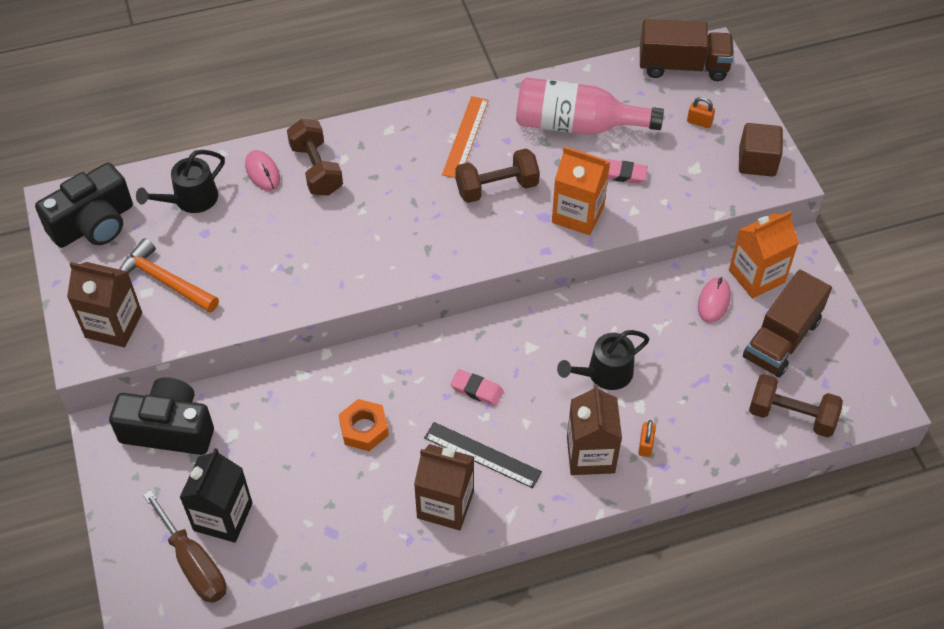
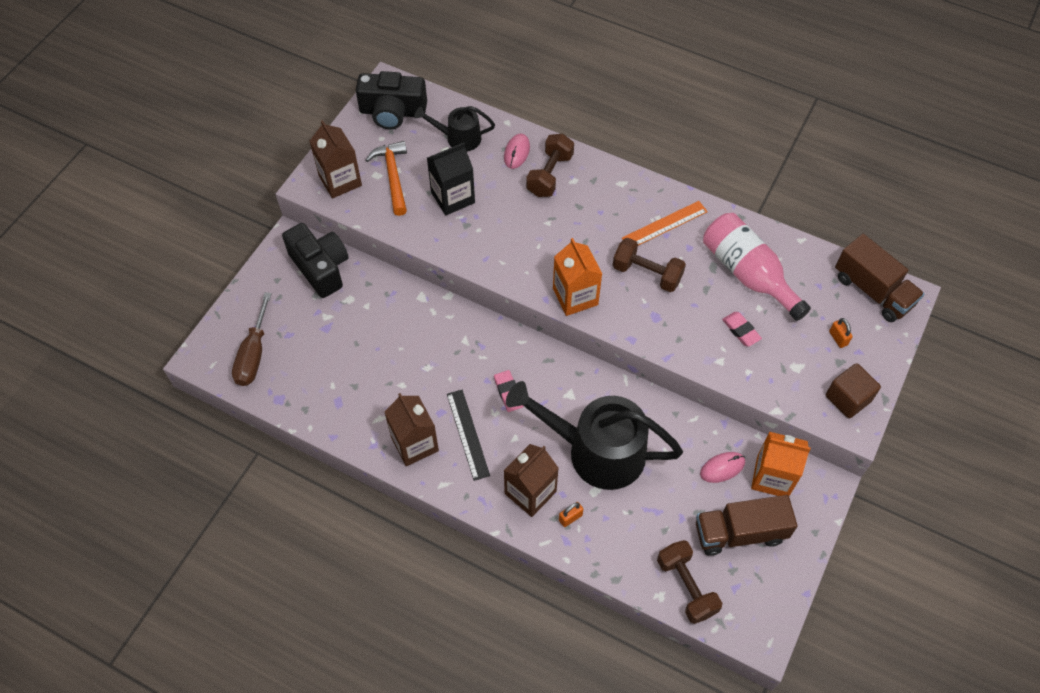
camera: 45 degrees right, 5 degrees up
black carton [179,448,253,543] -> black carton moved to [427,143,475,215]
orange nut [339,399,389,451] -> none
orange carton [552,146,610,235] -> orange carton moved to [553,238,602,316]
black watering can [557,330,650,390] -> black watering can [506,381,683,490], size x1.96

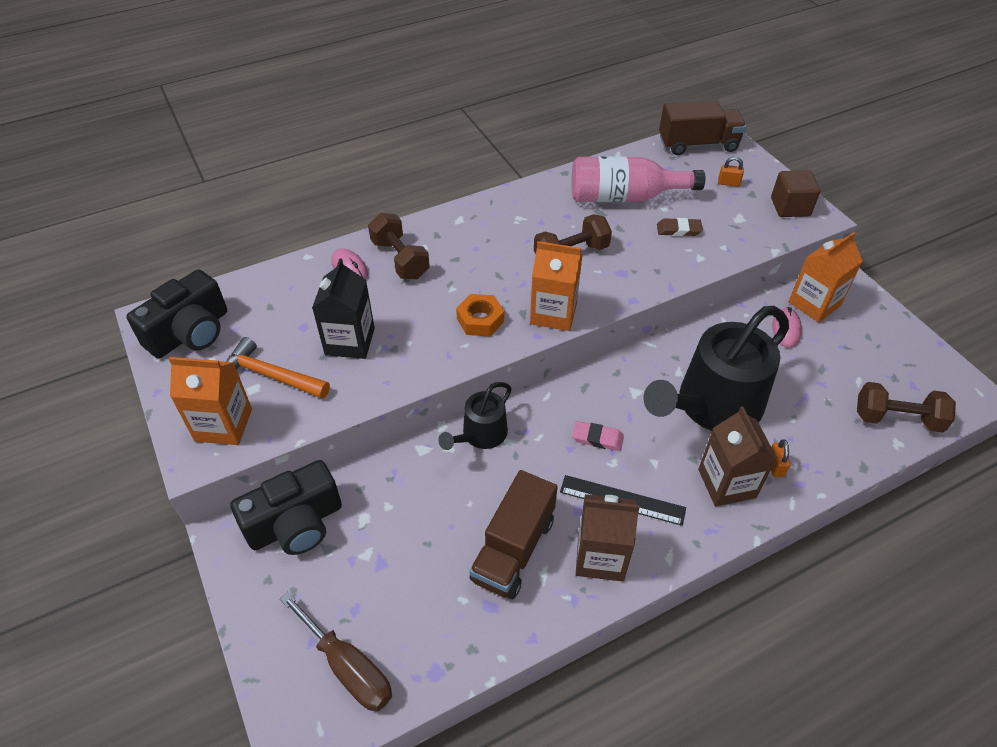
camera: 55 degrees left, 10 degrees down
black camera [282,223,349,298] -> black camera turned 150 degrees clockwise [230,460,342,555]
brown carton [310,120,362,198] -> orange carton [169,357,252,445]
black watering can [415,106,495,152] -> black watering can moved to [438,382,512,450]
orange ruler [622,201,708,245] -> none
brown truck [696,495,798,556] -> brown truck moved to [469,470,558,599]
pink eraser [722,312,762,347] -> brown eraser [657,218,703,236]
none -> orange nut [456,294,504,336]

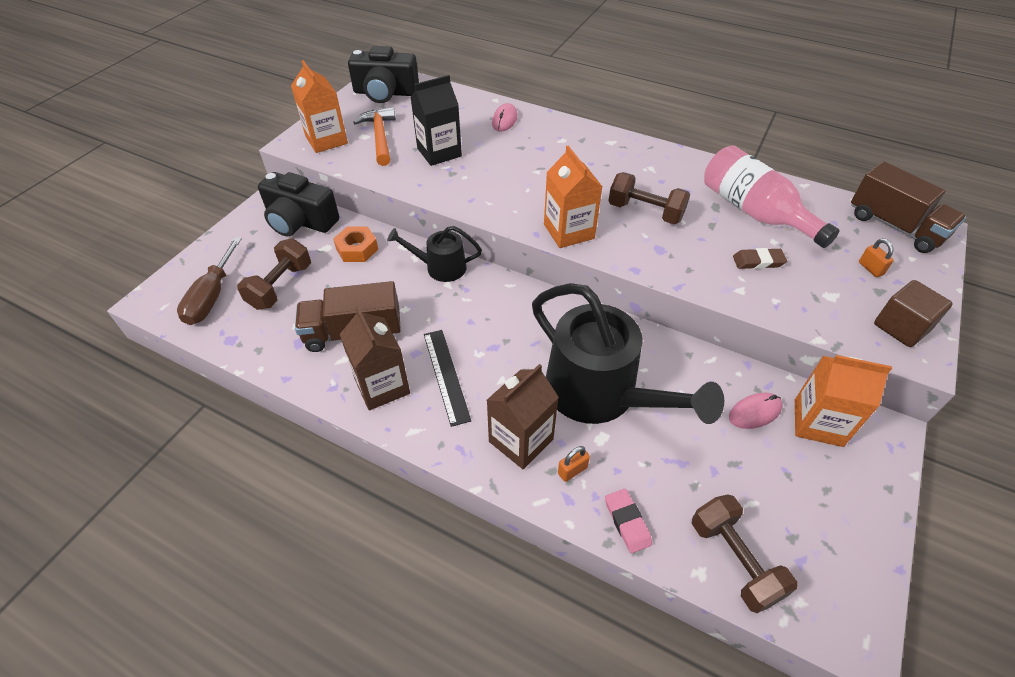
camera: 55 degrees right, 0 degrees up
brown dumbbell [368,213,430,279] -> brown dumbbell moved to [237,238,311,310]
orange nut [456,294,504,336] -> orange nut moved to [333,226,378,262]
pink eraser [572,421,624,451] -> pink eraser moved to [605,489,652,553]
black watering can [644,306,789,431] -> black watering can turned 150 degrees counterclockwise [532,283,724,424]
brown eraser [657,218,703,236] -> brown eraser turned 60 degrees counterclockwise [733,248,787,269]

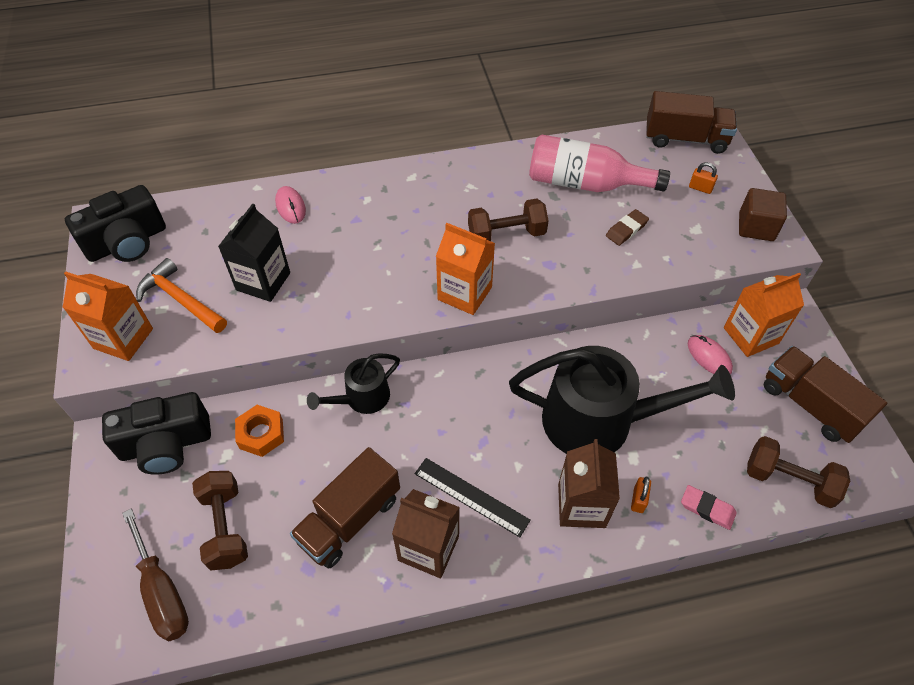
camera: 40 degrees left, 5 degrees up
pink mouse [729,393,783,429] -> pink mouse turned 60 degrees counterclockwise [688,335,733,375]
none -> brown truck [764,346,887,443]

